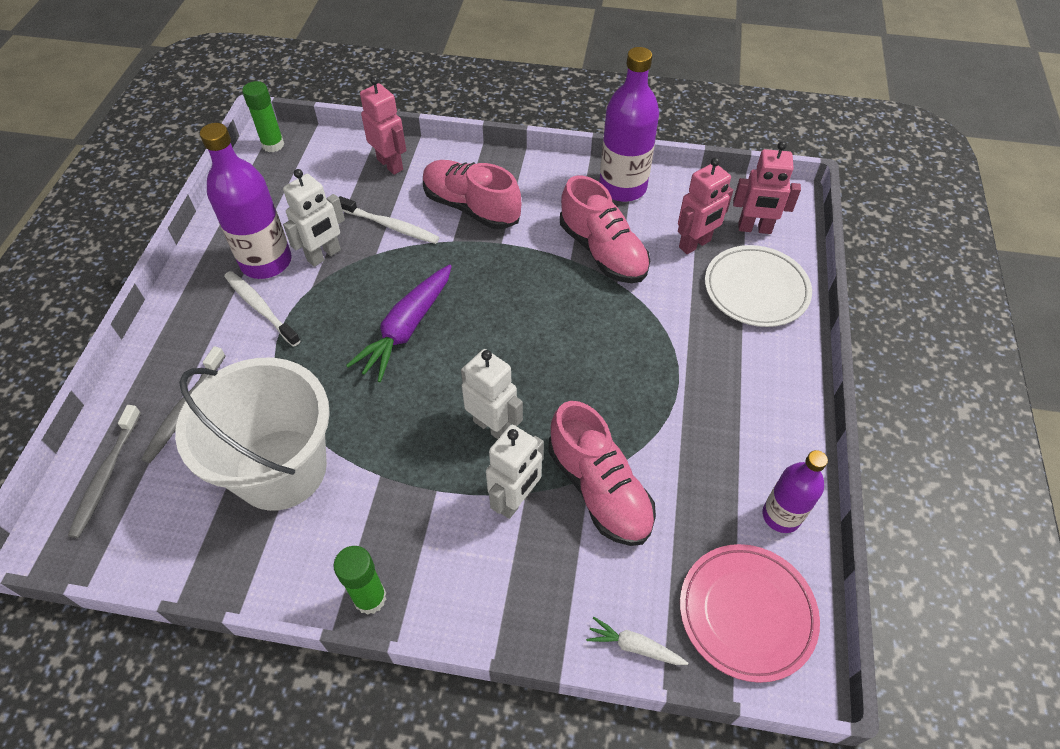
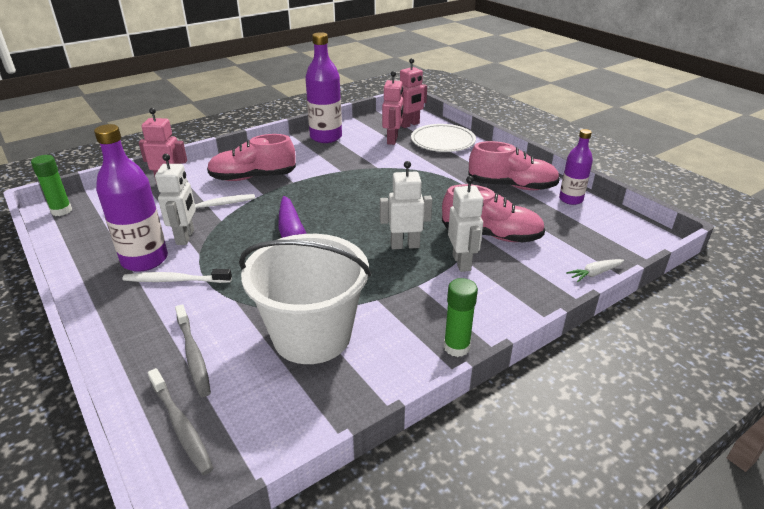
camera: 45 degrees left, 20 degrees down
pink shoe [560,175,650,283] -> pink shoe moved to [468,141,560,190]
pink plate [680,544,820,683] -> none

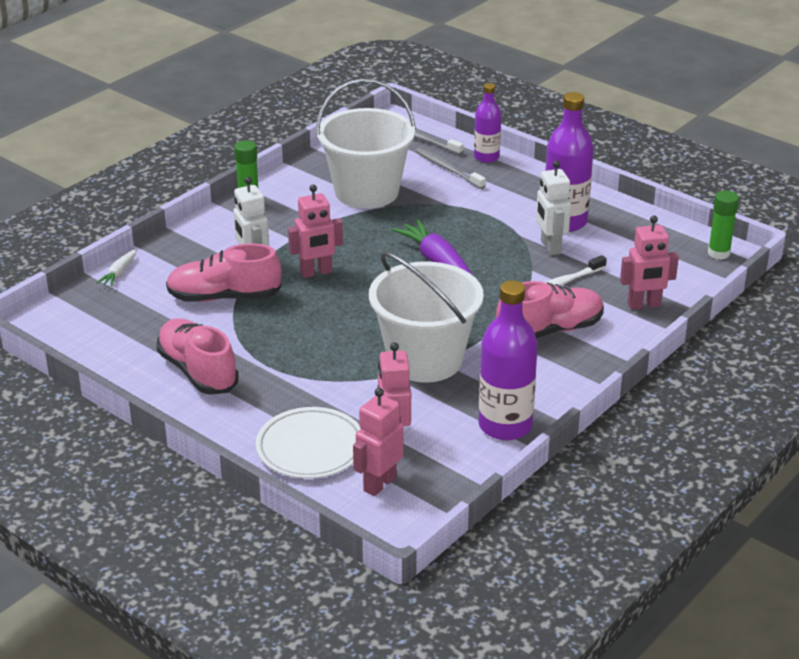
camera: 165 degrees right, 0 degrees up
white toothbrush [122,269,232,283] -> none
white robot [380,161,432,249] -> pink robot [288,185,343,278]
pink shoe [468,141,560,190] -> pink shoe turned 60 degrees clockwise [156,318,239,395]
purple bottle [559,129,593,205] -> purple bottle moved to [474,83,501,163]
white carrot [566,259,624,282] -> white carrot turned 150 degrees clockwise [96,249,137,287]
none -> white bucket [369,252,484,382]

